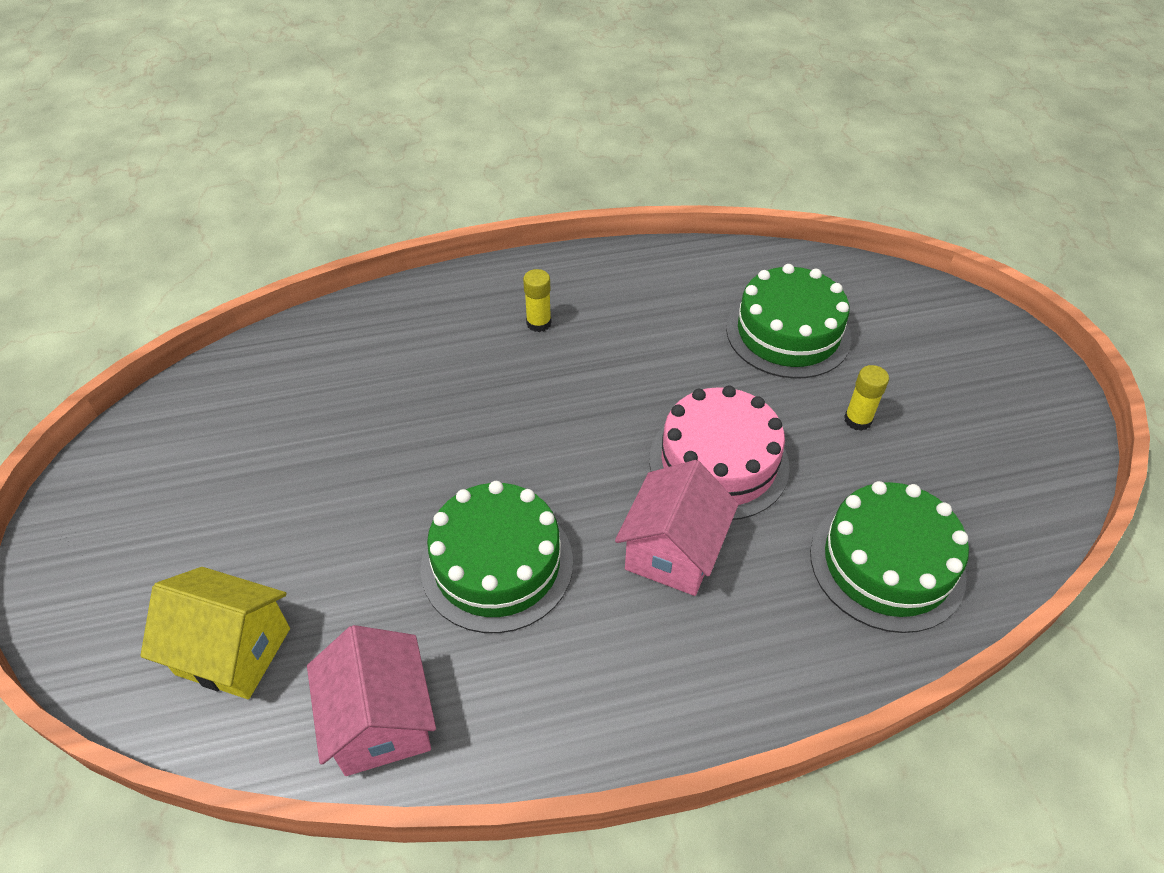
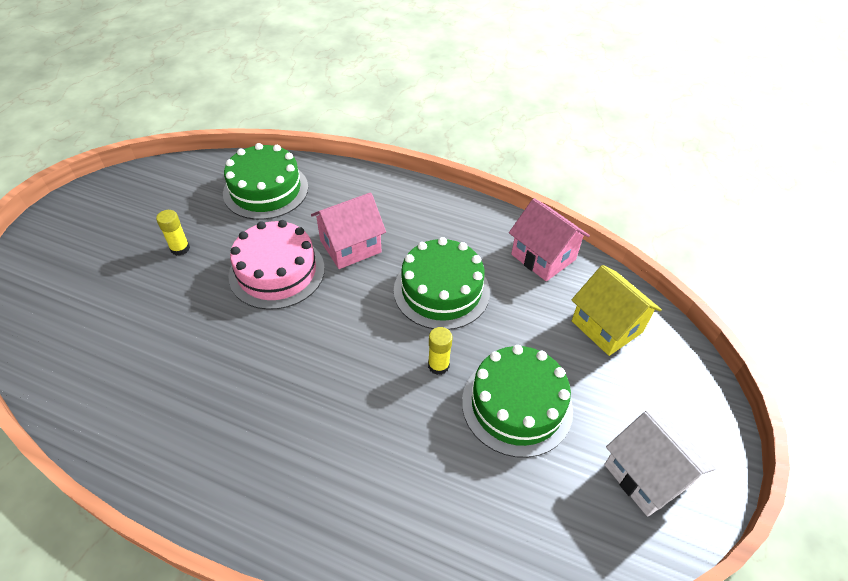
camera: 145 degrees left, 0 degrees up
pink house [307,625,436,776] -> pink house turned 60 degrees counterclockwise [509,198,590,281]
yellow glue stick [523,269,551,332] -> yellow glue stick moved to [428,327,452,375]
green cake [726,264,851,378] -> green cake moved to [462,345,573,458]
none -> white house [604,411,716,517]

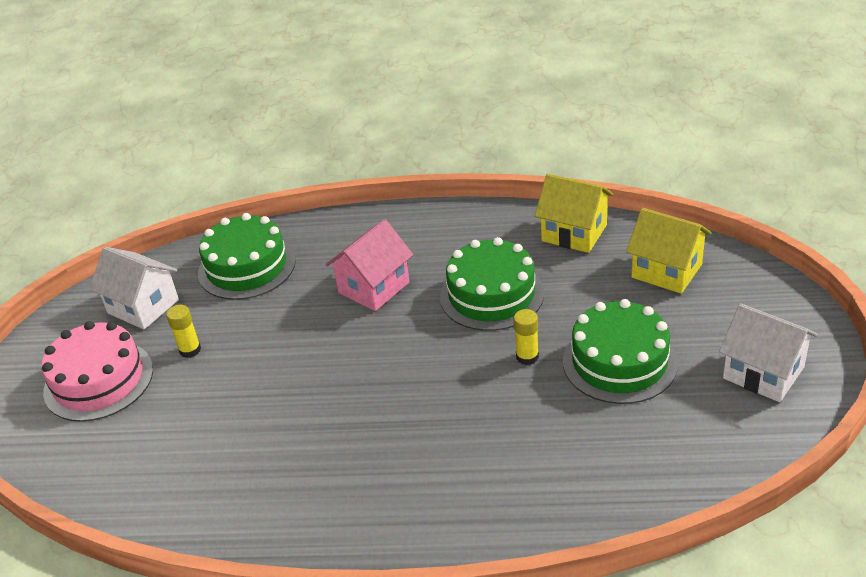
camera: 15 degrees left, 10 degrees down
pink cake [228,220,325,310] -> pink cake moved to [41,321,153,422]
pink house [509,198,590,281] -> yellow house [535,174,613,253]
none -> white house [89,247,179,330]

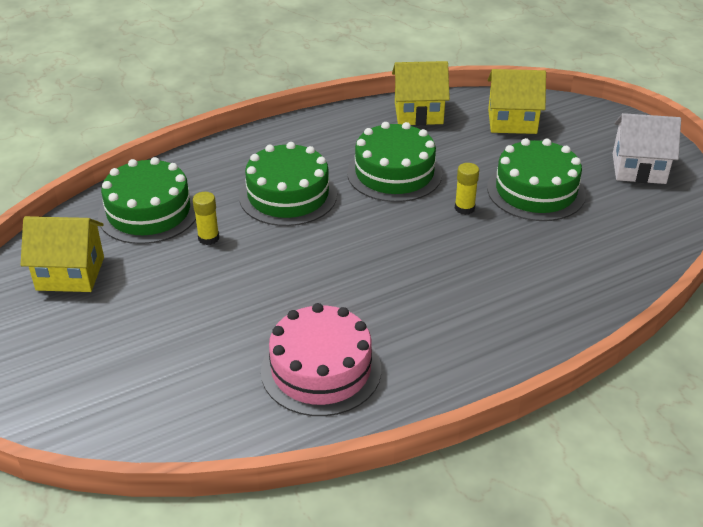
camera: 35 degrees left, 0 degrees up
pink cake [41,321,153,422] -> pink cake moved to [261,303,381,416]
white house [89,247,179,330] -> yellow house [21,216,104,292]
yellow glue stick [166,305,201,358] -> yellow glue stick moved to [193,192,219,245]
pink house [325,219,413,311] -> green cake [239,142,337,226]

